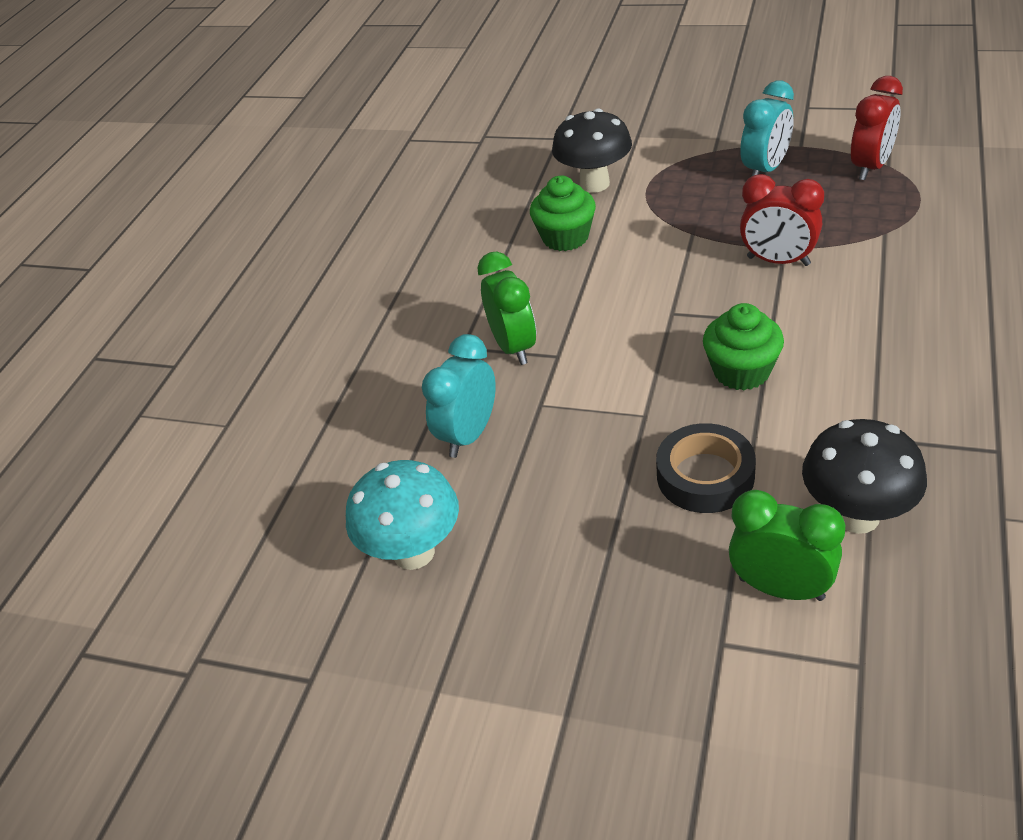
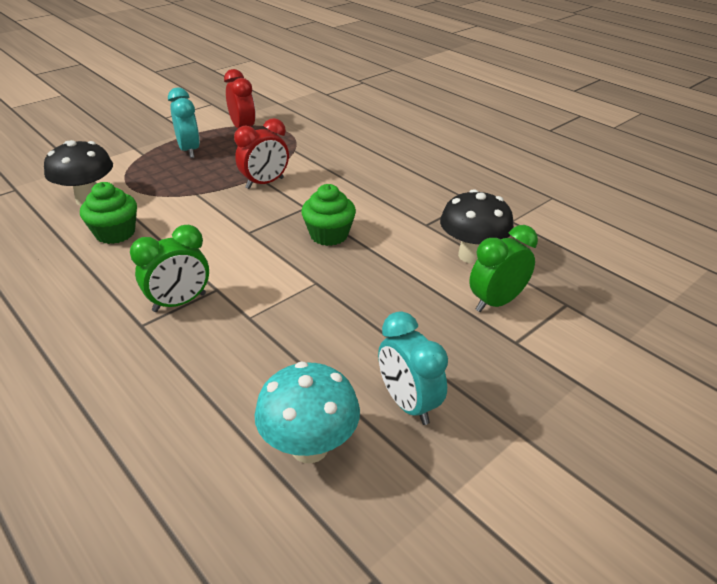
camera: 65 degrees left, 5 degrees down
turquoise clock [422,334,496,458] -> turquoise clock moved to [378,311,448,425]
green clock [478,252,536,365] -> green clock turned 135 degrees clockwise [130,225,209,312]
black tape [656,423,756,513] -> none

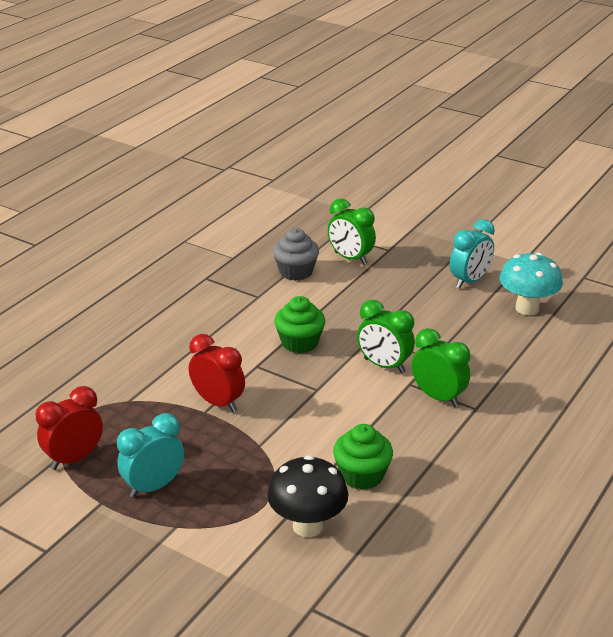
camera: 105 degrees left, 5 degrees down
black mushroom [440,189,514,264] -> grey cupcake [273,228,319,281]
none -> green clock [357,300,415,373]

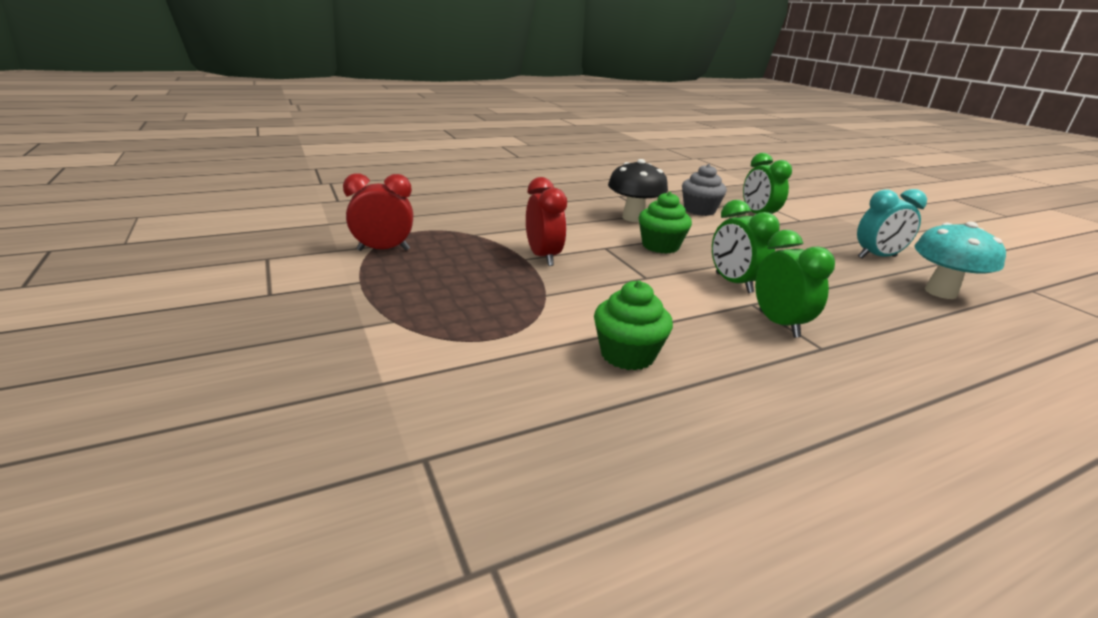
camera: 30 degrees right, 5 degrees down
turquoise clock [117,413,184,498] -> none
black mushroom [267,455,349,537] -> black mushroom moved to [608,159,668,222]

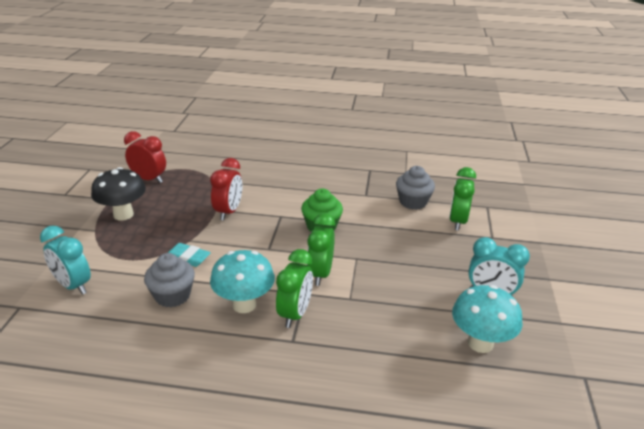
camera: 35 degrees right, 5 degrees up
green cupcake [594,281,673,370] -> grey cupcake [144,253,195,308]
black mushroom [608,159,668,222] -> black mushroom moved to [91,167,146,221]
none -> turquoise clock [40,225,91,295]
none -> turquoise eraser [168,243,211,267]
none -> turquoise mushroom [210,250,275,313]

